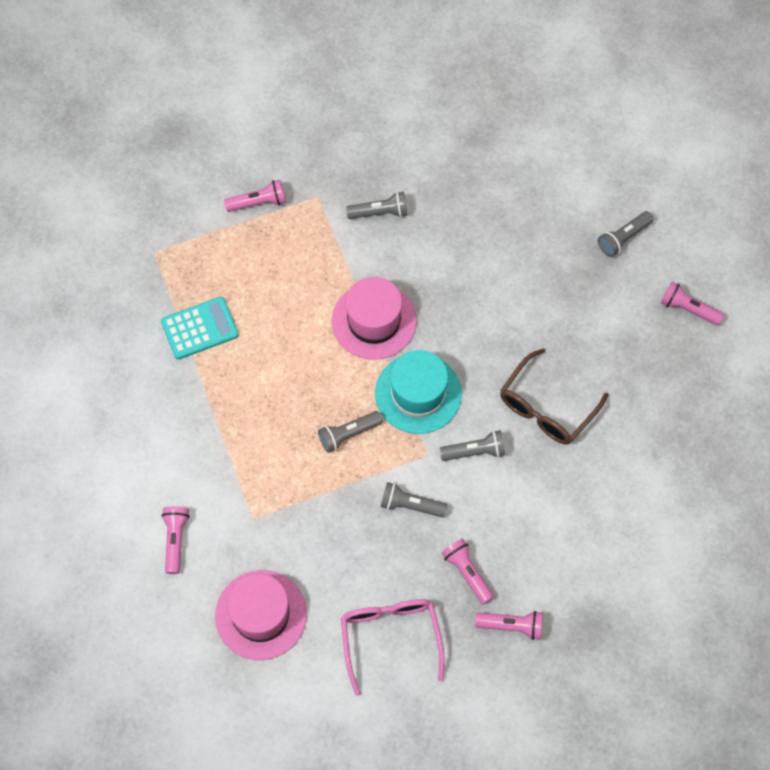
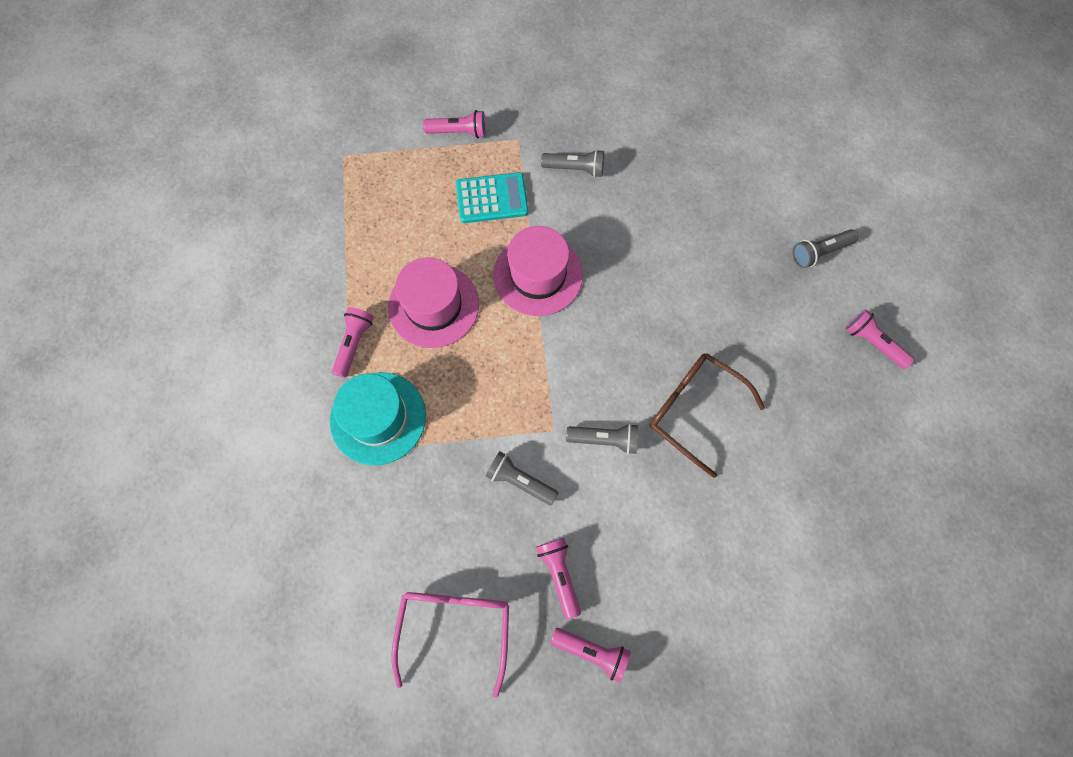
camera: 15 degrees right, 5 degrees up
turquoise calculator [161,297,239,360] -> turquoise calculator moved to [456,172,528,223]
pink flashlight [161,506,190,574] -> pink flashlight moved to [332,307,374,378]
pink hat [215,570,307,660] -> pink hat moved to [388,257,479,348]
grey flashlight [318,411,383,453] -> none
turquoise hat [375,350,462,434] -> turquoise hat moved to [330,372,426,465]
brown glasses [500,348,609,444] -> brown glasses turned 75 degrees clockwise [650,353,765,478]

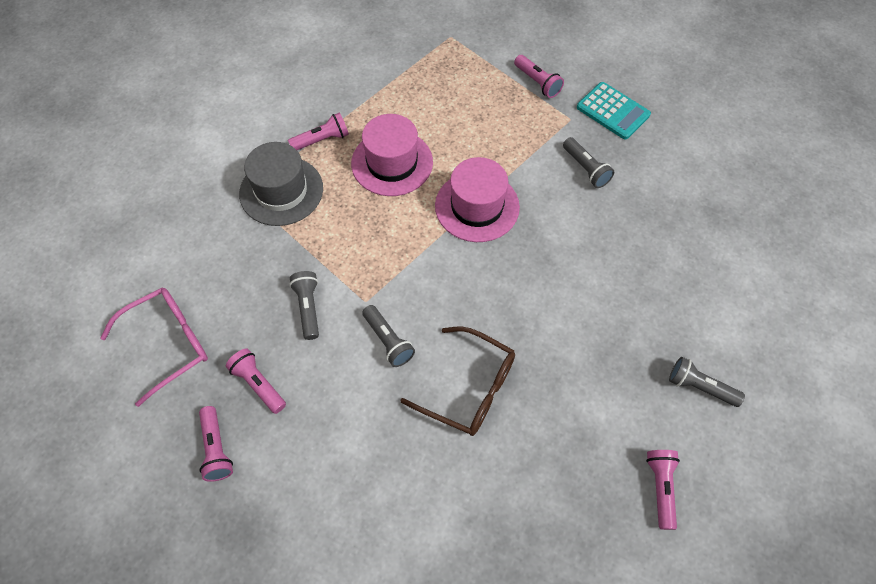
camera: 50 degrees right, 10 degrees down
turquoise hat [330,372,426,465] -> grey hat [239,142,323,226]
turquoise calculator [456,172,528,223] -> turquoise calculator moved to [577,82,651,140]
pink flashlight [536,538,581,619] -> pink flashlight turned 75 degrees counterclockwise [226,348,286,414]
brown glasses [650,353,765,478] -> brown glasses turned 120 degrees clockwise [400,326,515,436]

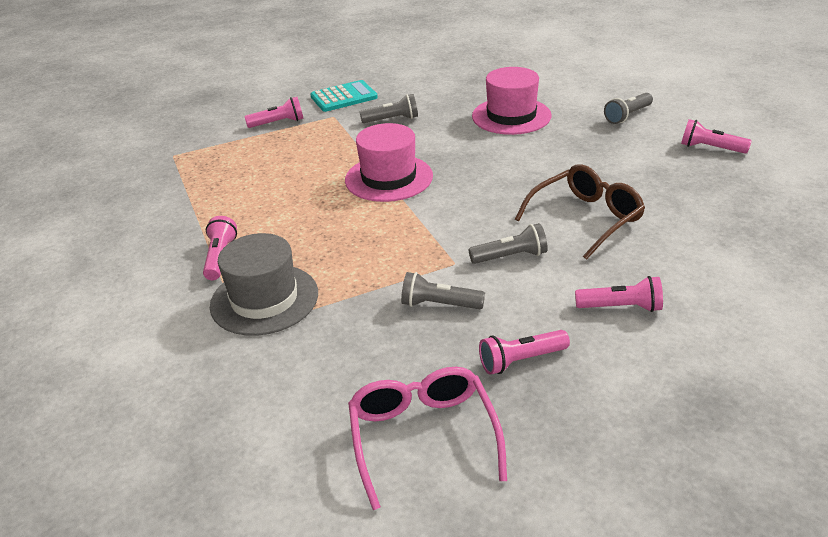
camera: 65 degrees left, 25 degrees down
pink flashlight [199,406,233,482] -> pink flashlight moved to [575,276,663,312]
pink hat [351,114,433,196] -> pink hat moved to [472,67,552,135]

